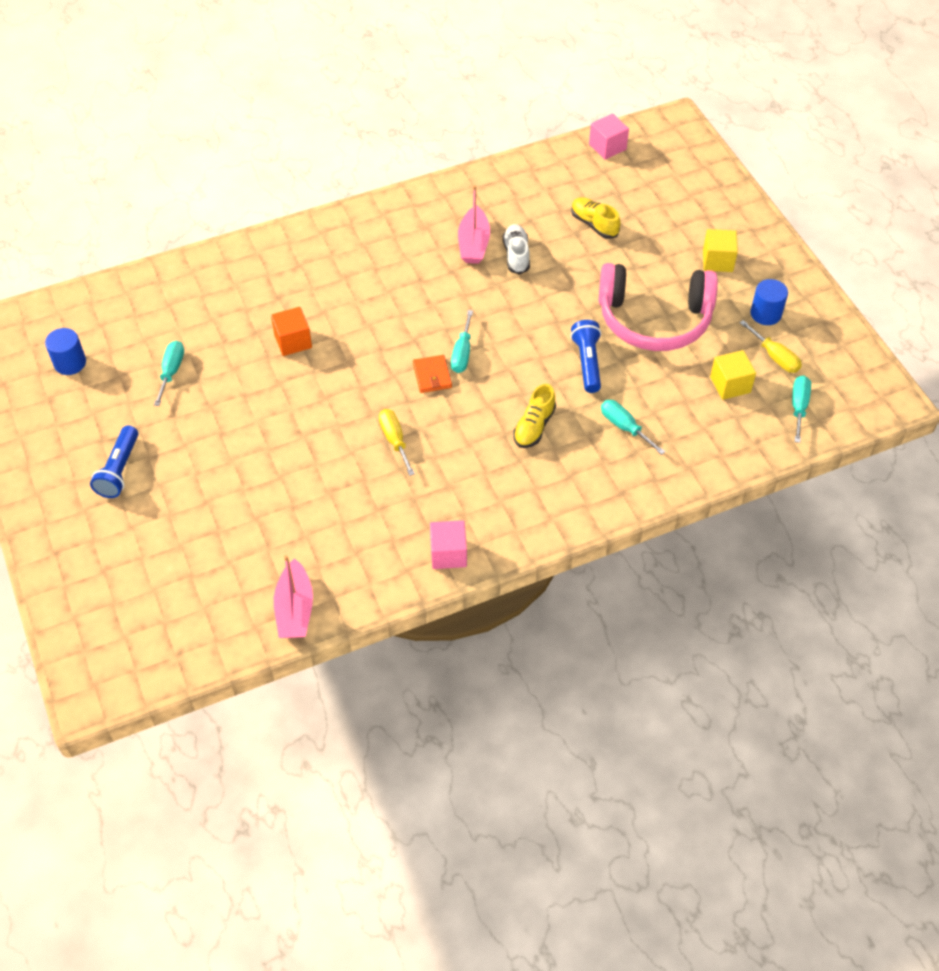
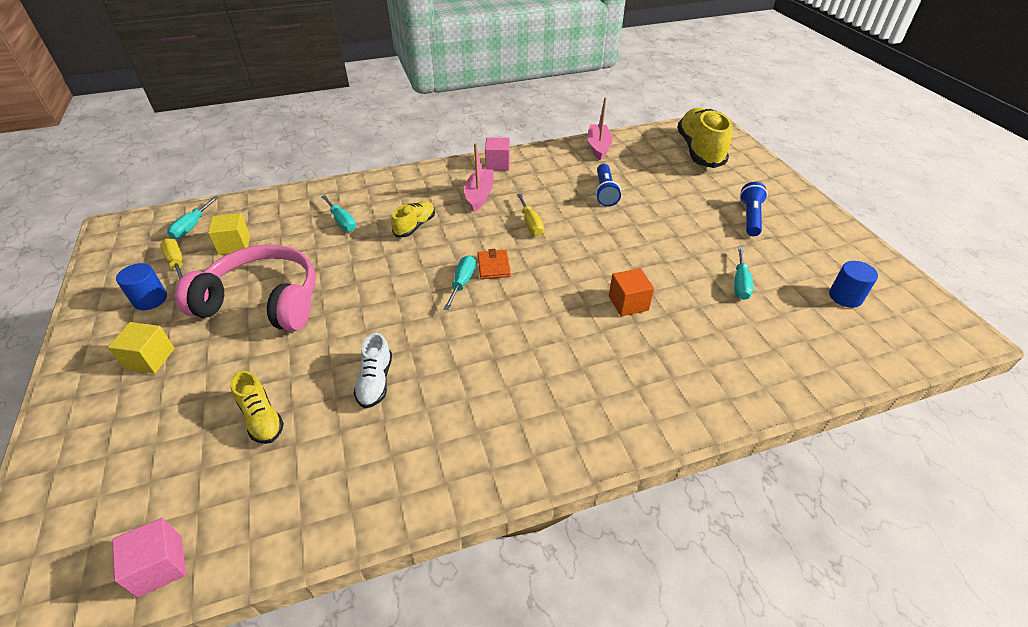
camera: 175 degrees left, 10 degrees down
pink boat [458,185,490,264] -> pink boat moved to [464,143,493,212]
blue flashlight [571,320,601,393] -> blue flashlight moved to [595,164,621,207]
none -> yellow shoe [677,108,732,168]

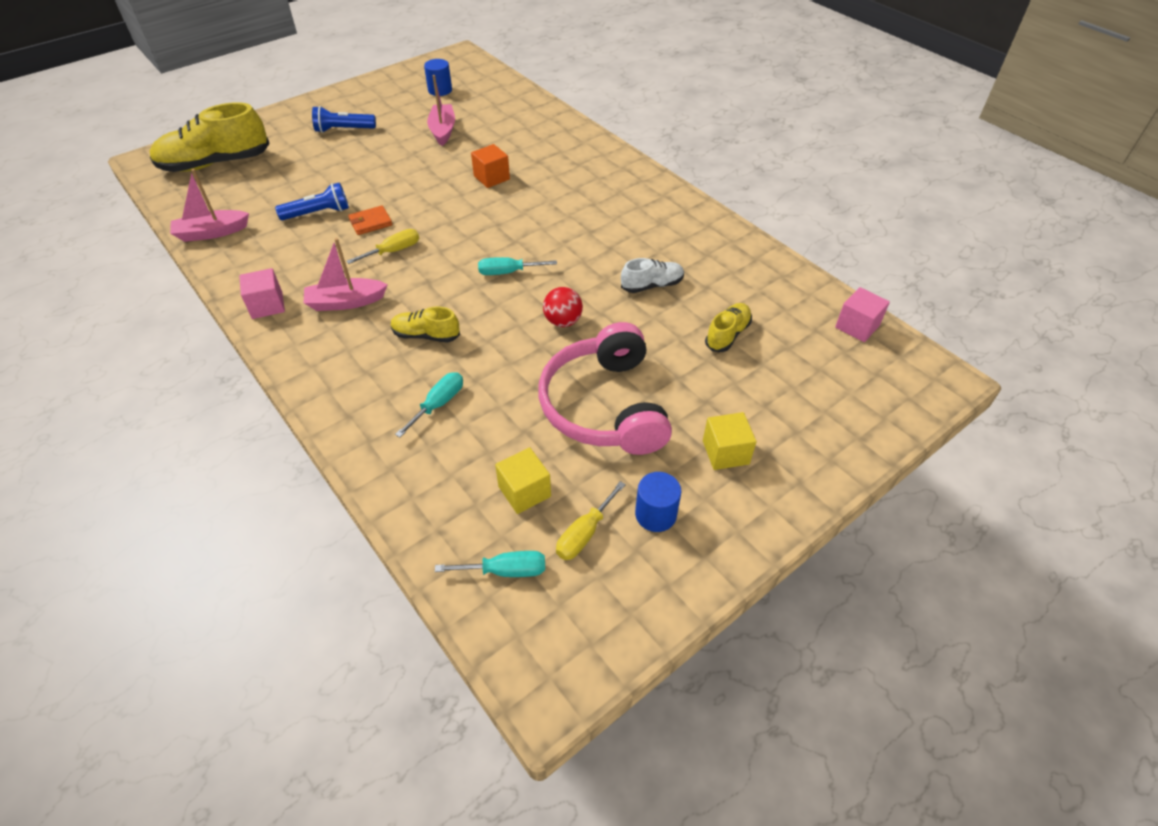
camera: 110 degrees left, 5 degrees up
orange wallet [477,249,511,279] -> orange wallet moved to [348,205,392,235]
turquoise screwdriver [734,247,753,300] -> pink boat [427,75,455,146]
none -> red ball [543,287,583,327]

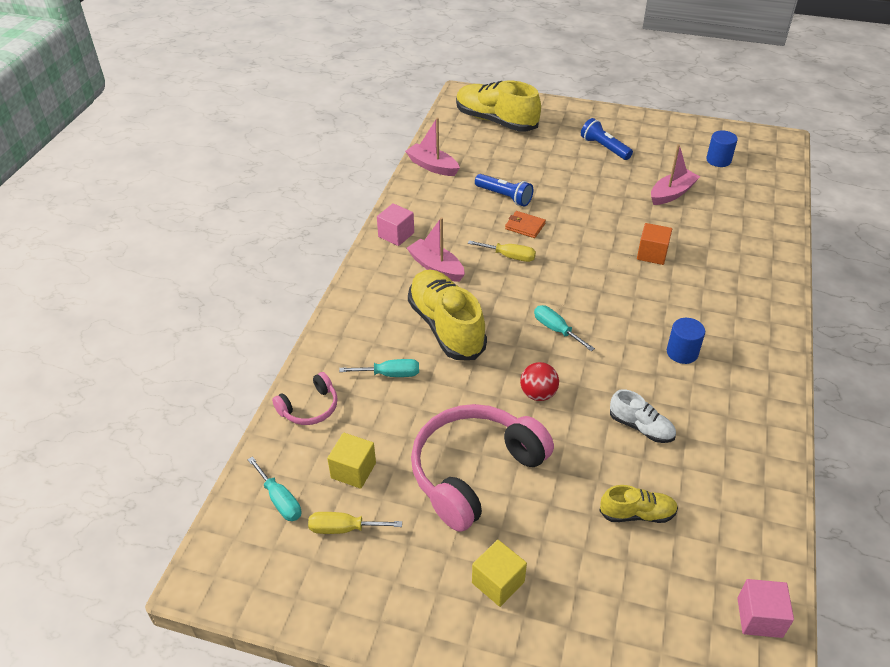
camera: 55 degrees right, 5 degrees down
yellow shoe [391,306,460,342] -> yellow shoe [408,270,487,360], size x1.96
blue cylinder [635,472,681,532] -> blue cylinder moved to [667,318,705,364]
none -> pink headphones [272,372,338,425]

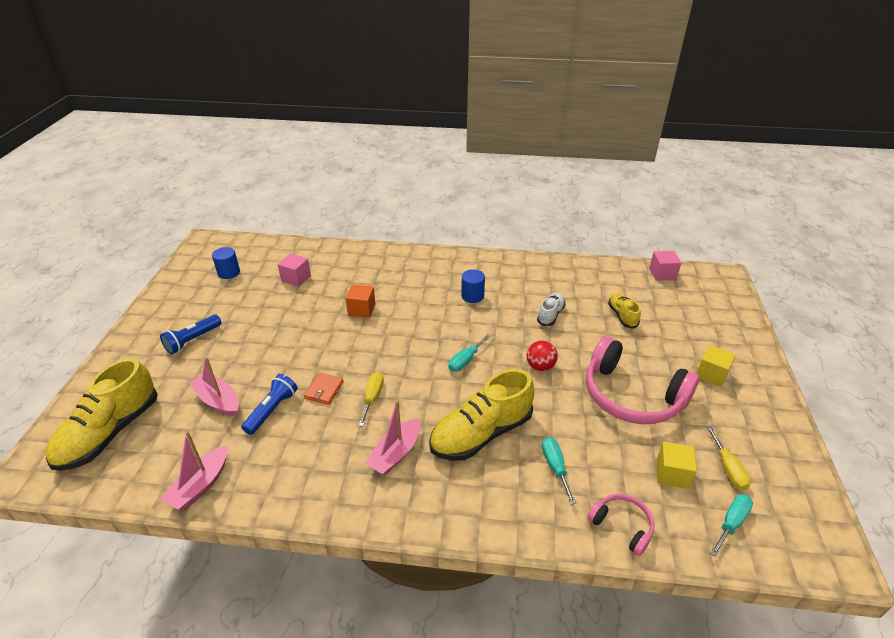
camera: 100 degrees left, 5 degrees down
pink cube [377,203,414,246] -> pink cube moved to [278,254,311,287]
pink boat [651,144,700,205] -> pink boat moved to [189,357,239,416]

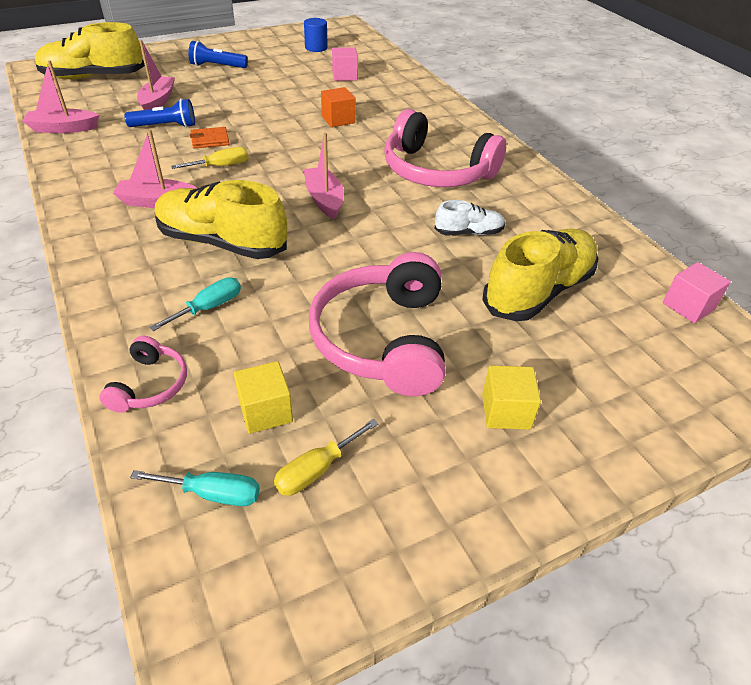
camera: 55 degrees right, 5 degrees up
turquoise screwdriver [448,333,492,372] -> pink boat [304,133,344,220]
blue cylinder [461,269,485,303] -> pink headphones [384,109,506,187]
red ball [527,341,558,371] -> none
yellow shoe [608,293,641,329] -> yellow shoe [482,229,598,321], size x1.96

